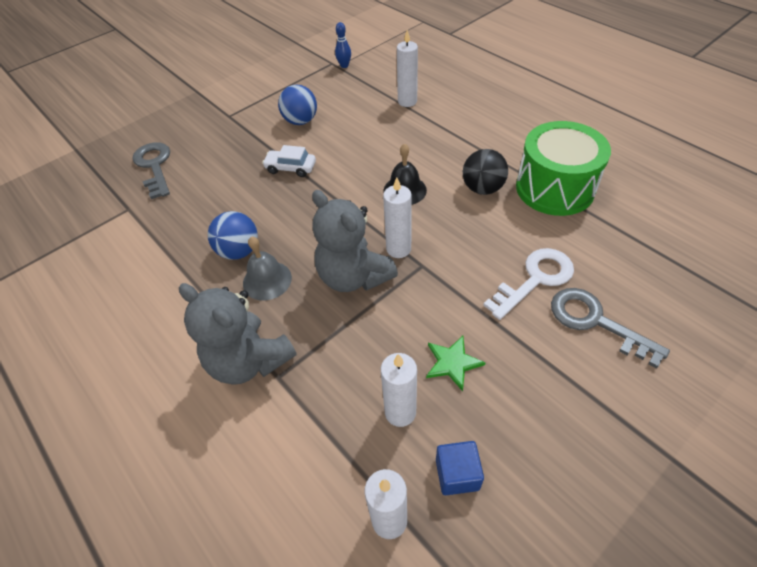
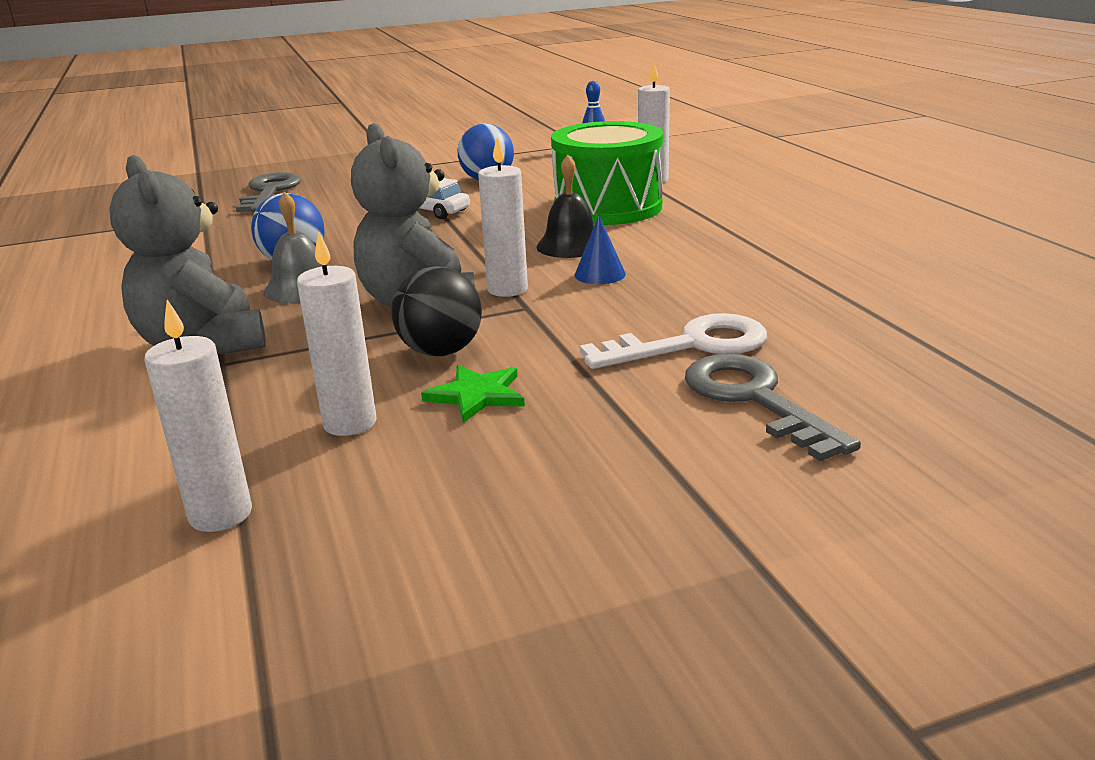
camera: 20 degrees right, 25 degrees down
blue cube [436,441,484,495] -> none
black ball [463,149,508,195] -> black ball moved to [391,266,482,356]
green drum [516,121,611,216] -> green drum moved to [551,121,663,225]
none -> blue cone [575,216,626,284]

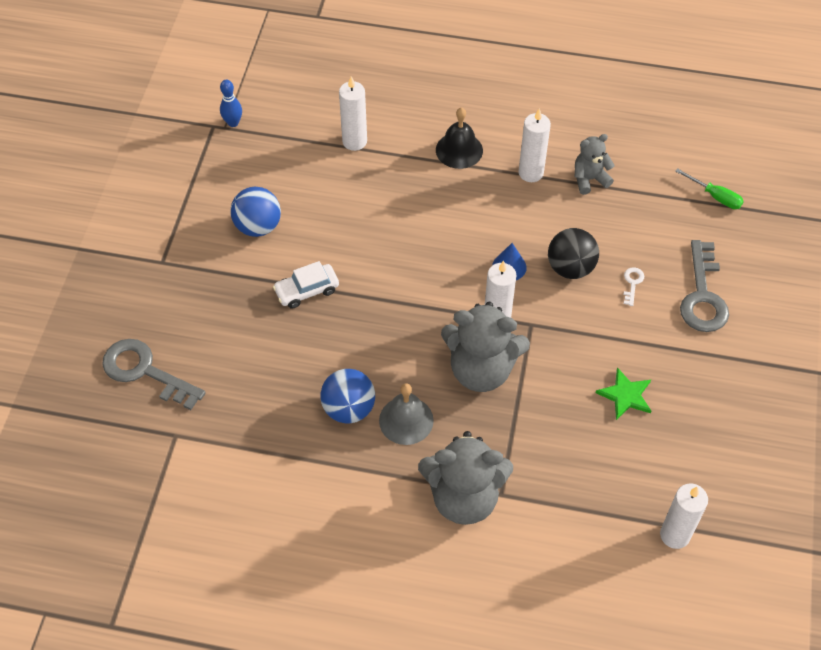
camera: 60 degrees left, 30 degrees up
white candle [297,231,376,436] -> white candle moved to [519,108,551,182]
black ball [391,266,482,356] -> black ball moved to [548,228,599,279]
black bell [536,155,594,258] -> black bell moved to [436,107,483,169]
green drum [551,121,663,225] -> none
white key [580,313,767,369] -> white key [624,267,644,306], size x0.42
grey key [685,354,861,461] -> grey key turned 90 degrees counterclockwise [680,240,729,332]
none -> grey teddy bear [575,134,615,195]
none -> green screwdriver [675,168,744,209]

